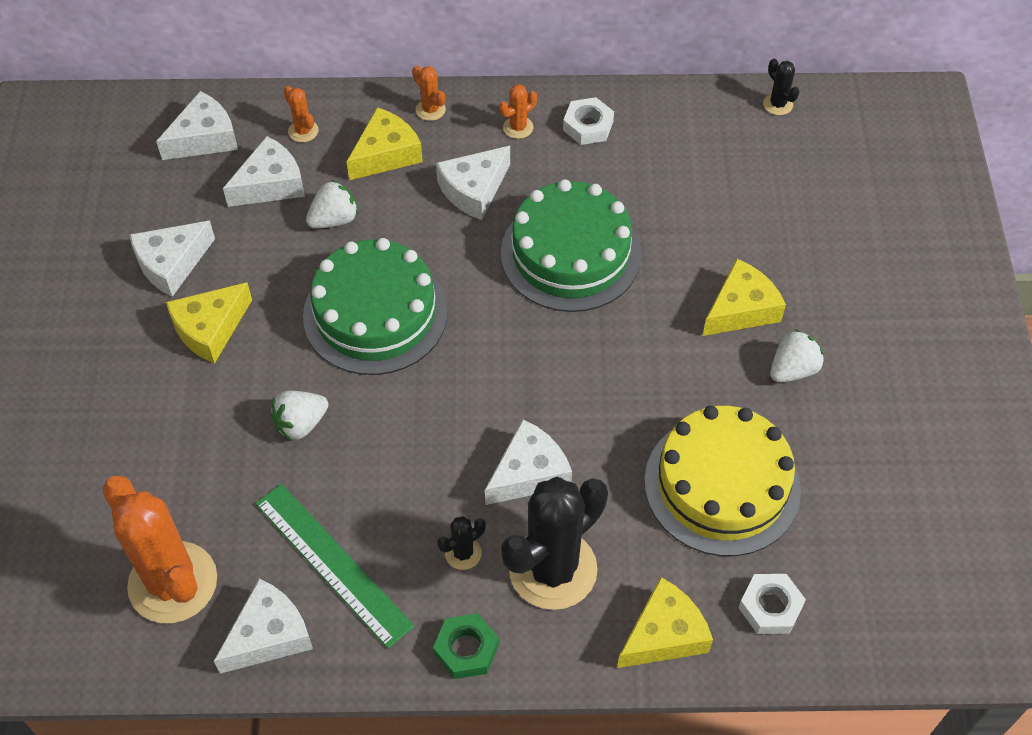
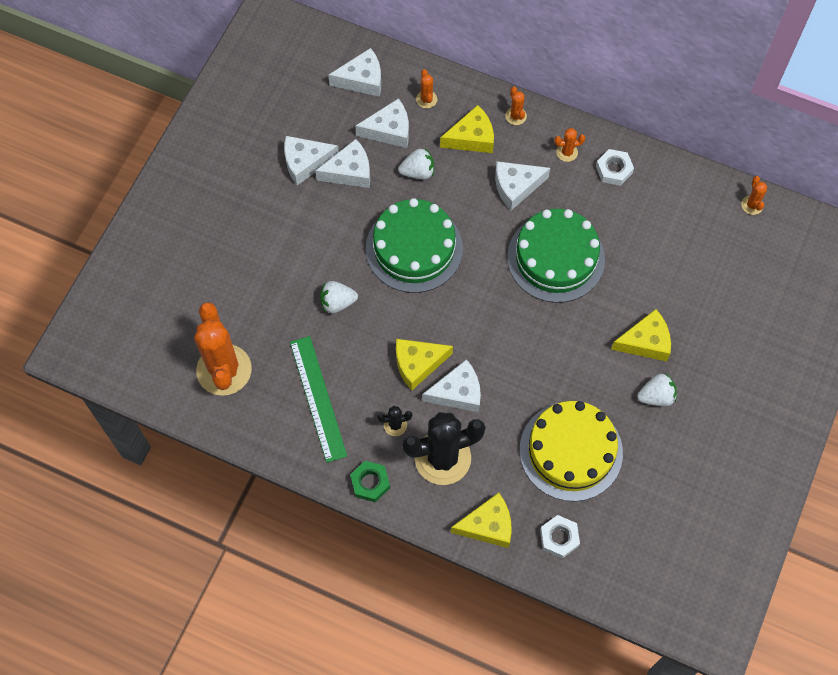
camera: 25 degrees right, 10 degrees up
yellow cheese [166,282,252,364] -> yellow cheese moved to [396,339,453,390]
white cheese [214,578,313,674] -> white cheese moved to [315,139,370,188]
black cactus [763,59,799,115] -> orange cactus [741,176,767,215]

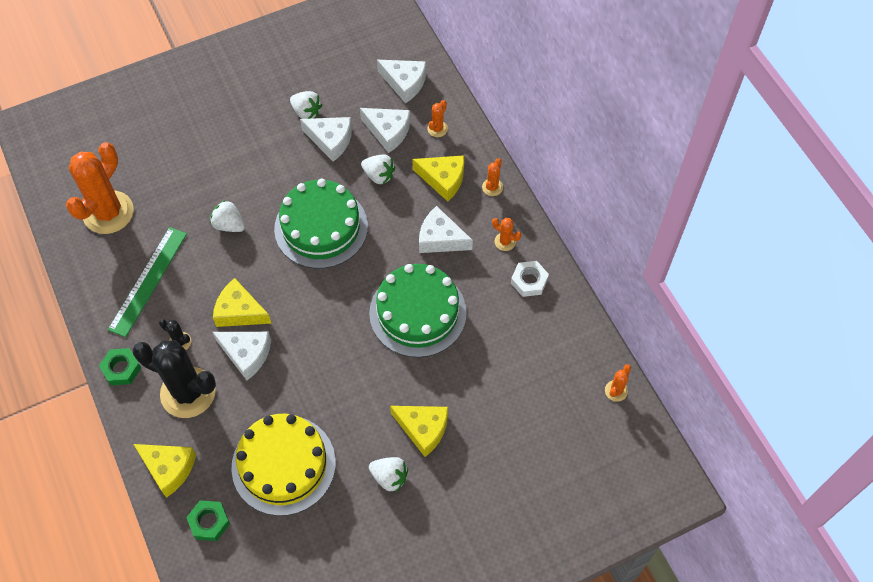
camera: 40 degrees right, 5 degrees down
white cheese [284,136,339,185] -> white strawberry [290,91,323,119]
white nut [540,515,580,559] -> green nut [186,500,230,541]

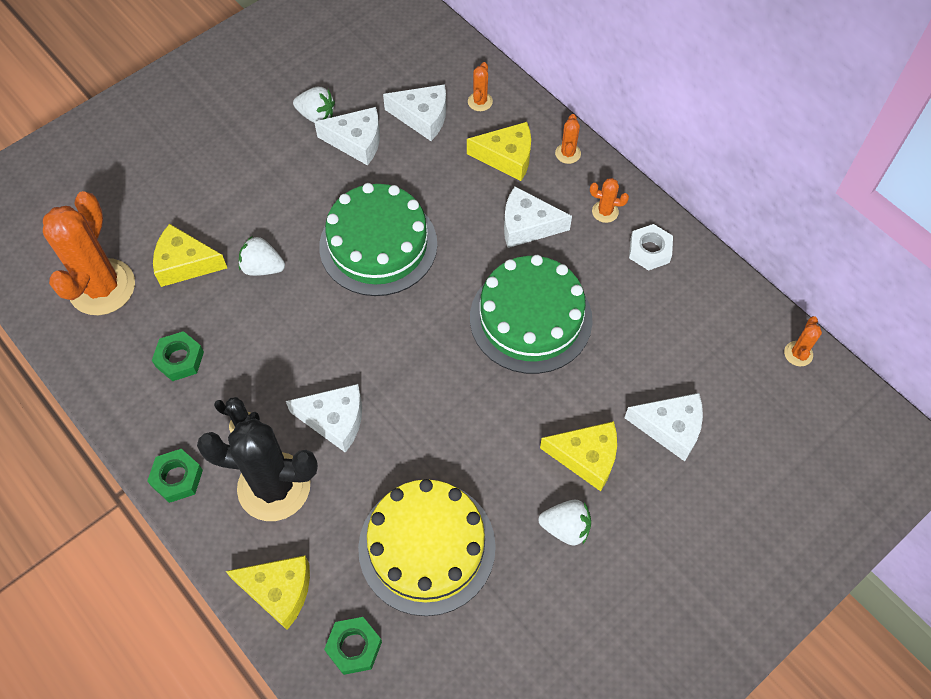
camera: 15 degrees left, 0 degrees up
green ruler [108,227,187,337] -> green nut [152,331,204,381]
yellow cheese [213,278,272,327] -> yellow cheese moved to [153,224,227,287]
white strawberry [361,155,395,184] -> none
white cheese [377,60,426,103] -> white cheese moved to [624,393,703,461]

